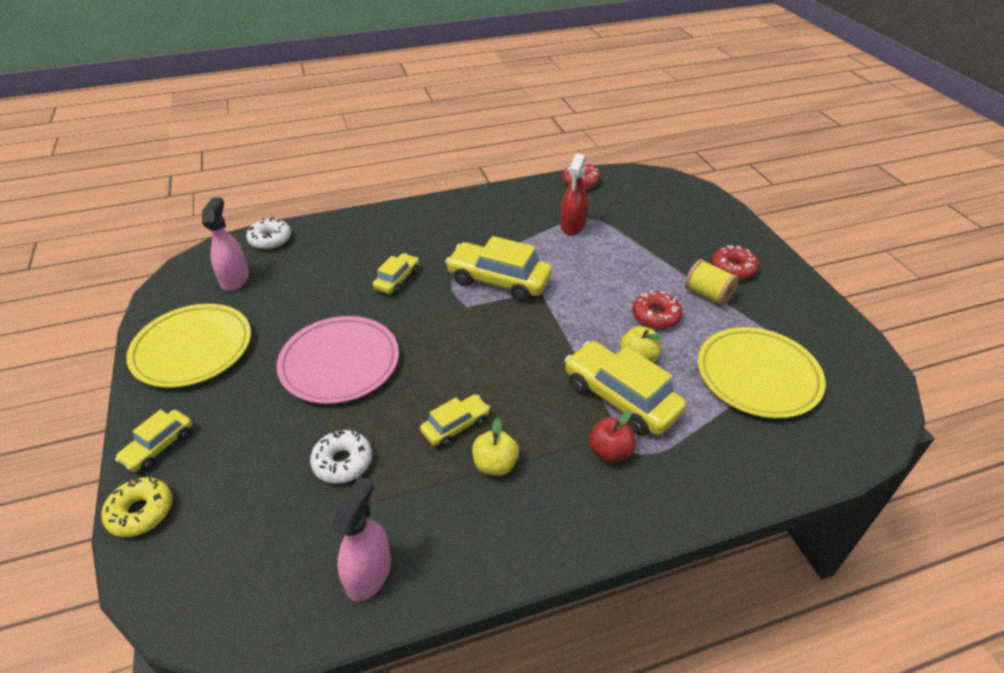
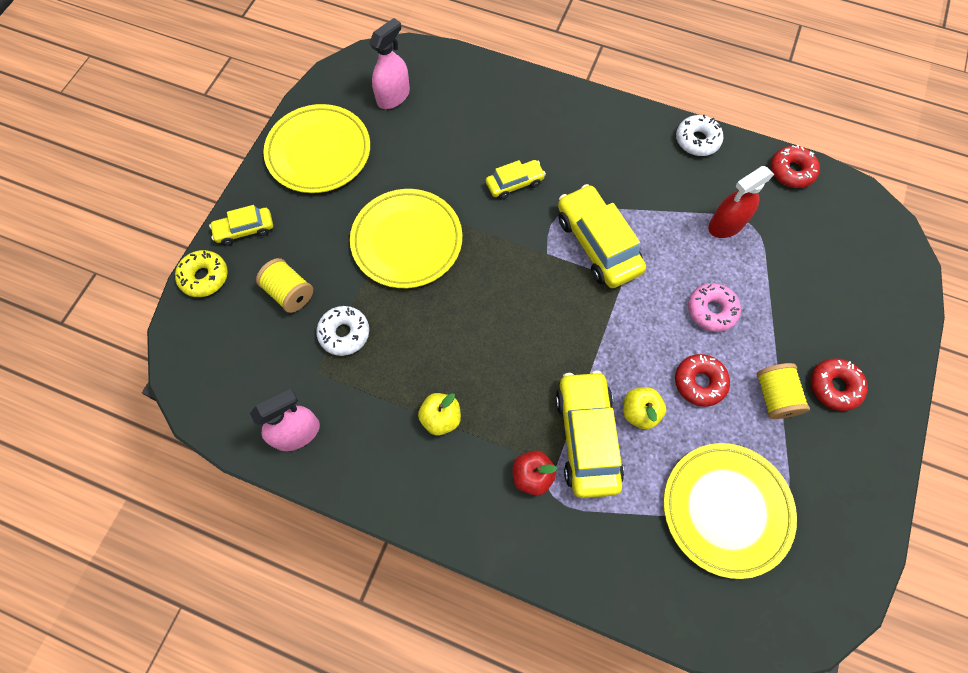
camera: 40 degrees right, 25 degrees up
white donut [246,217,291,250] -> white donut moved to [676,115,723,156]
pink plate [277,316,399,404] -> yellow plate [350,189,462,288]
yellow car [420,395,490,447] -> none
none -> yellow spool [256,258,313,313]
none -> pink donut [688,283,741,332]

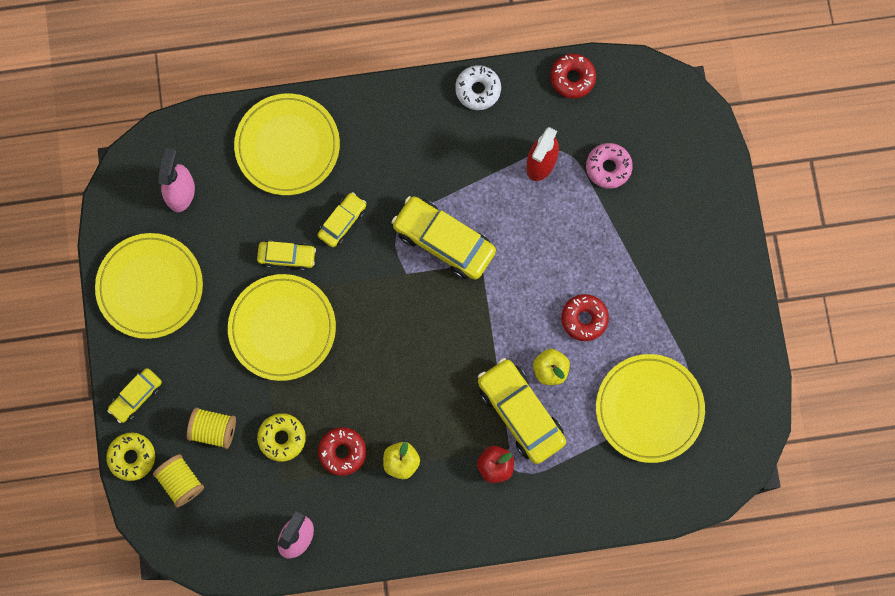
camera: 30 degrees left, 10 degrees up
white donut [316,306,369,356] -> yellow donut [257,413,306,462]
pink donut [688,283,741,332] -> pink donut moved to [586,143,633,189]
yellow spool [756,363,810,419] -> yellow spool moved to [153,454,204,507]
red donut [811,358,868,411] -> red donut moved to [318,427,366,476]
none -> yellow plate [234,94,340,195]
none -> yellow car [257,241,316,271]

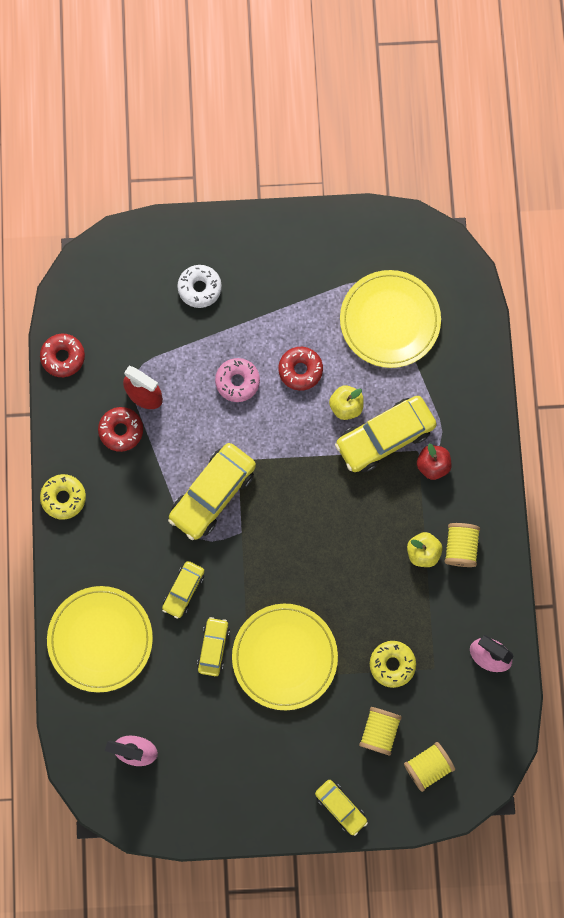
camera: 85 degrees left, 0 degrees up
yellow plate [95,233,203,339] -> none
yellow donut [106,432,155,481] -> yellow donut moved to [40,474,86,520]
yellow car [317,192,366,247] -> yellow car turned 105 degrees counterclockwise [162,561,204,619]
red donut [318,427,366,476] -> red donut moved to [98,407,143,452]
white donut [455,65,501,110] -> white donut moved to [177,265,222,308]
pink donut [586,143,633,189] -> pink donut moved to [215,358,260,402]
none -> yellow spool [444,523,480,567]

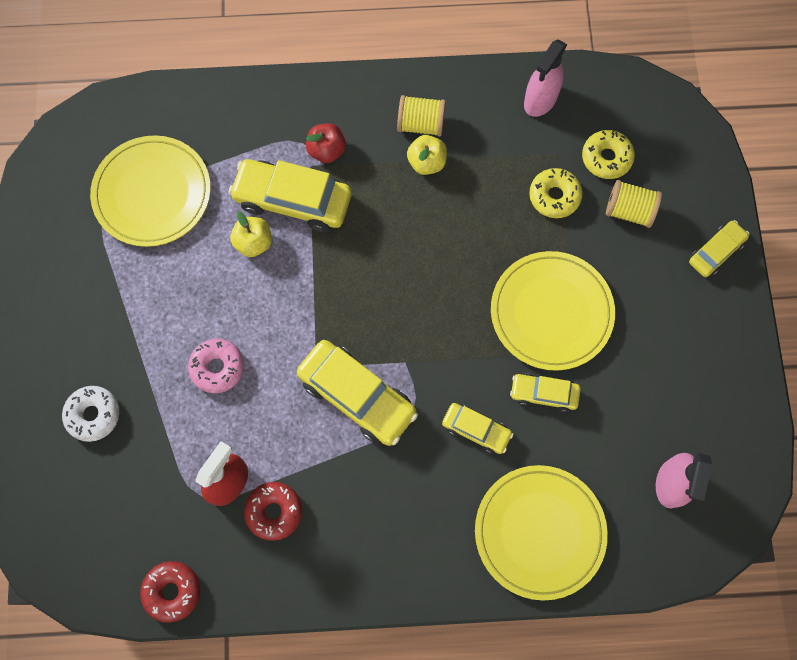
camera: 90 degrees left, 5 degrees down
yellow donut [40,474,86,520] -> yellow donut moved to [582,130,635,179]
red donut [278,347,323,391] -> none
yellow car [335,396,436,472] -> yellow car turned 135 degrees clockwise [229,159,351,232]
yellow spool [404,742,455,792] -> none

